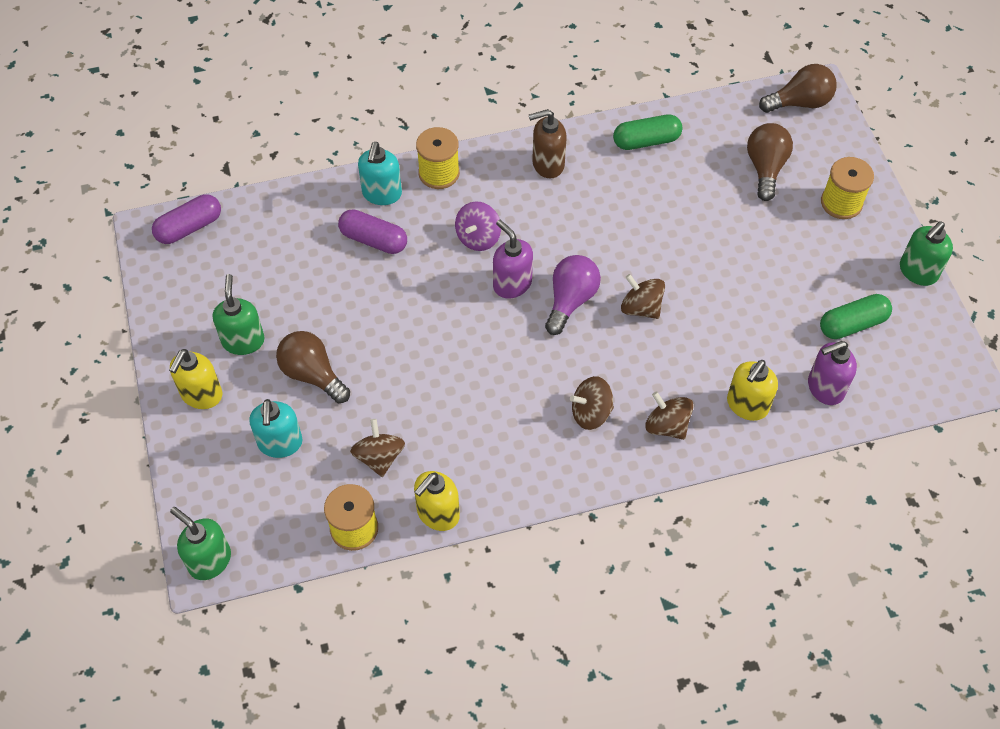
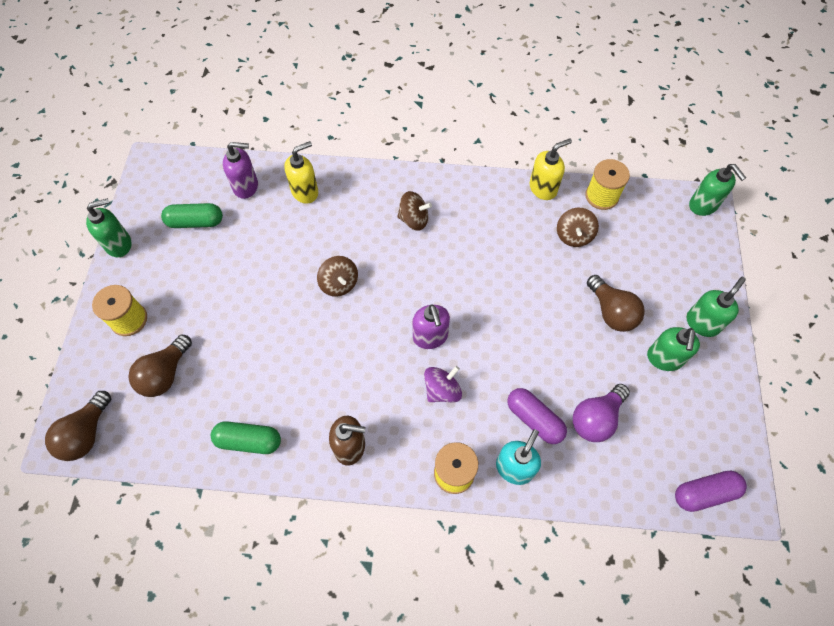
camera: 160 degrees left, 5 degrees up
yellow soap dispenser [169,349,222,409] -> green soap dispenser [687,277,746,337]
turquoise soap dispenser [249,399,303,458] -> none
purple light bulb [545,255,601,335] -> purple light bulb moved to [573,384,630,442]
brown spinning top [645,392,694,440] -> none
brown light bulb [759,64,837,113] -> brown light bulb turned 75 degrees counterclockwise [45,391,111,461]

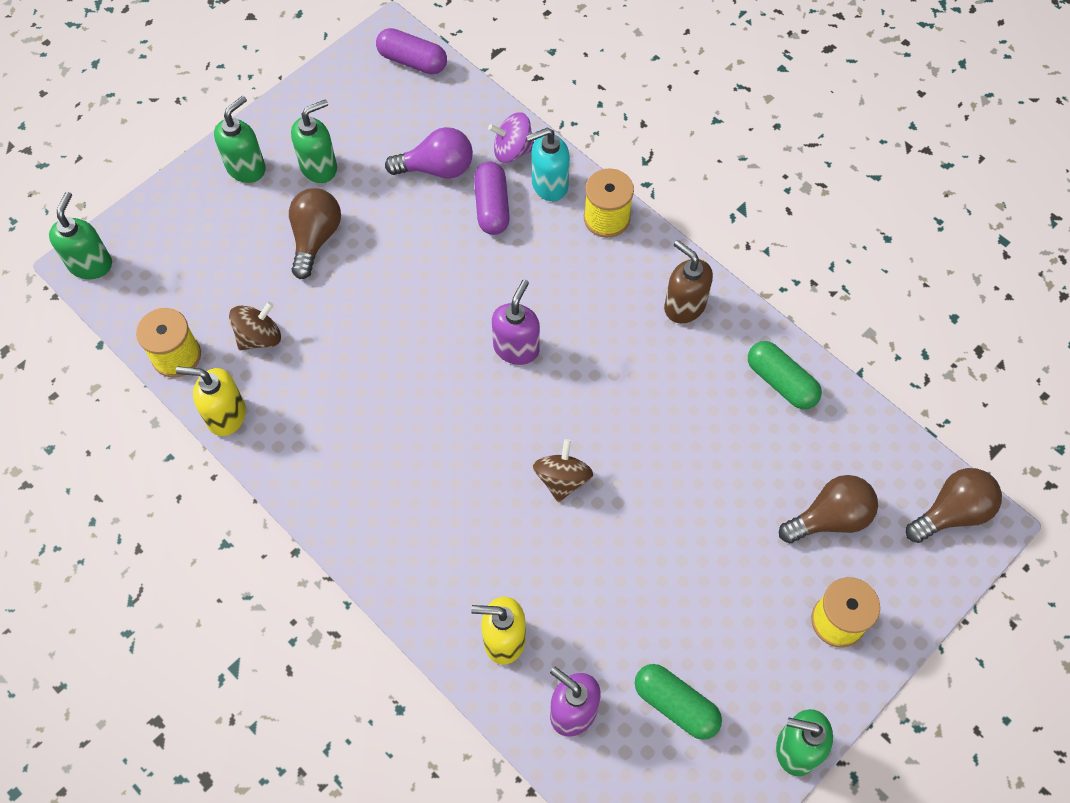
camera: 140 degrees left, 0 degrees up
brown spinning top [397,191,432,231] -> none
purple spinning top [424,366,462,402] -> purple spinning top moved to [488,112,534,163]
green soap dispenser [687,277,746,337] -> green soap dispenser turned 135 degrees clockwise [214,96,266,183]

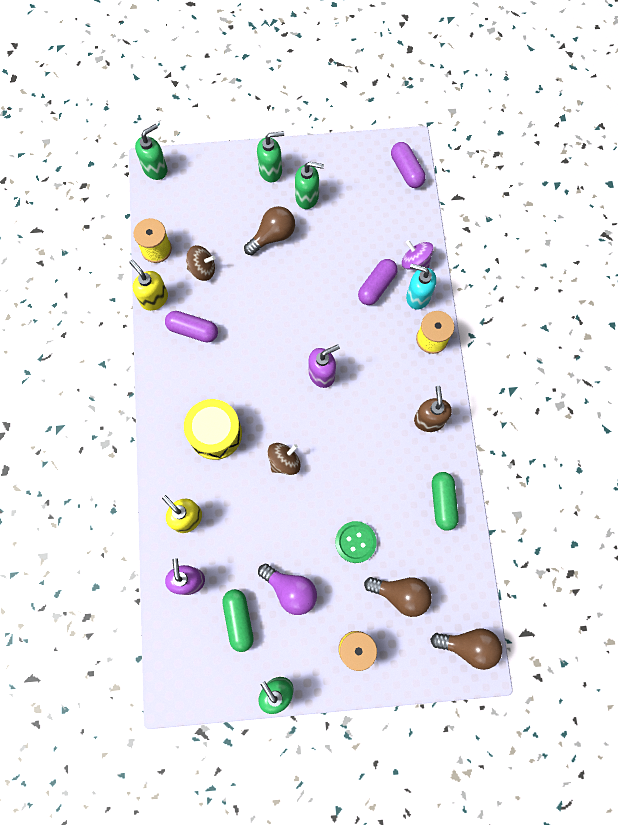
camera: 40 degrees right, 10 degrees up
purple light bulb [385,127,473,178] -> purple light bulb moved to [258,564,317,615]
none -> purple capsule [165,311,218,342]
none -> yellow drum [184,399,242,460]
none -> green button [335,521,377,563]

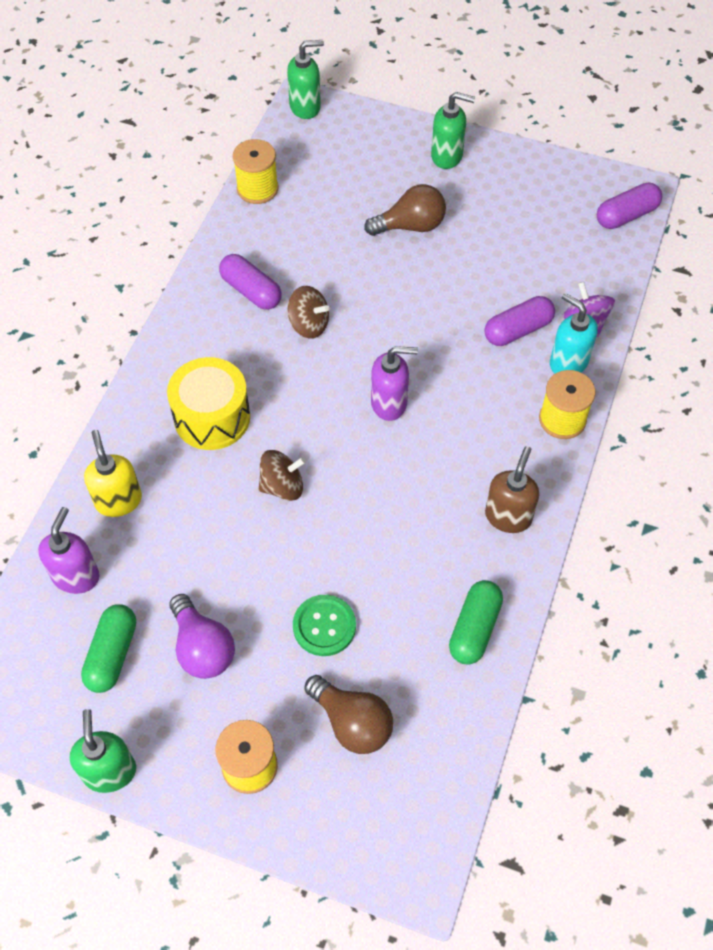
camera: 25 degrees right, 15 degrees down
yellow soap dispenser [129,260,168,311] -> none
brown spinning top [186,245,215,281] -> brown spinning top moved to [287,286,330,339]
green soap dispenser [295,162,324,209] -> none
purple capsule [391,142,426,188] -> purple capsule turned 60 degrees clockwise [597,183,662,229]
brown light bulb [430,628,502,670] -> none

